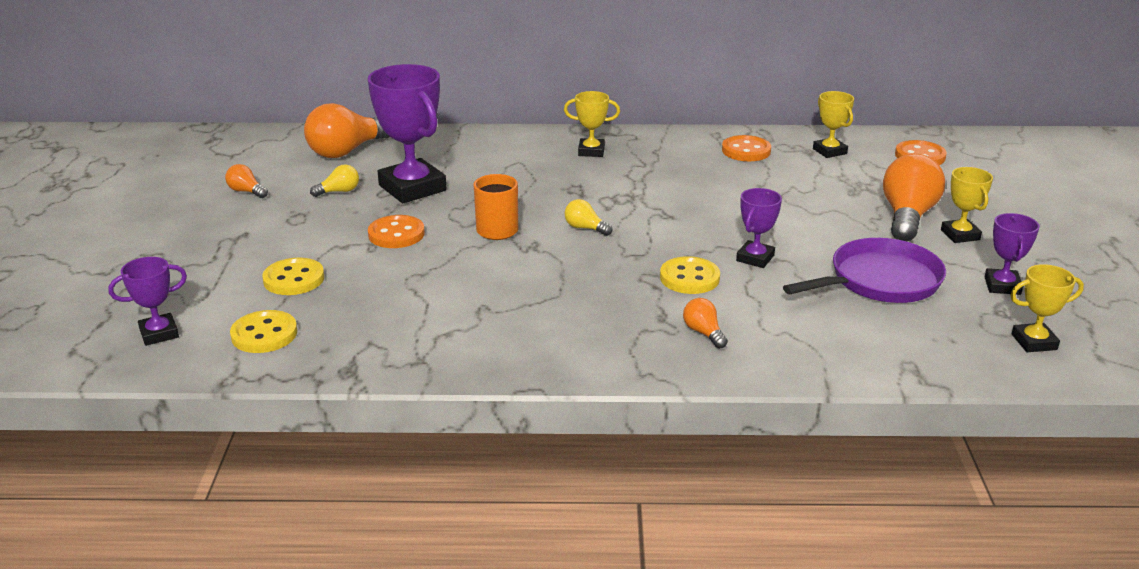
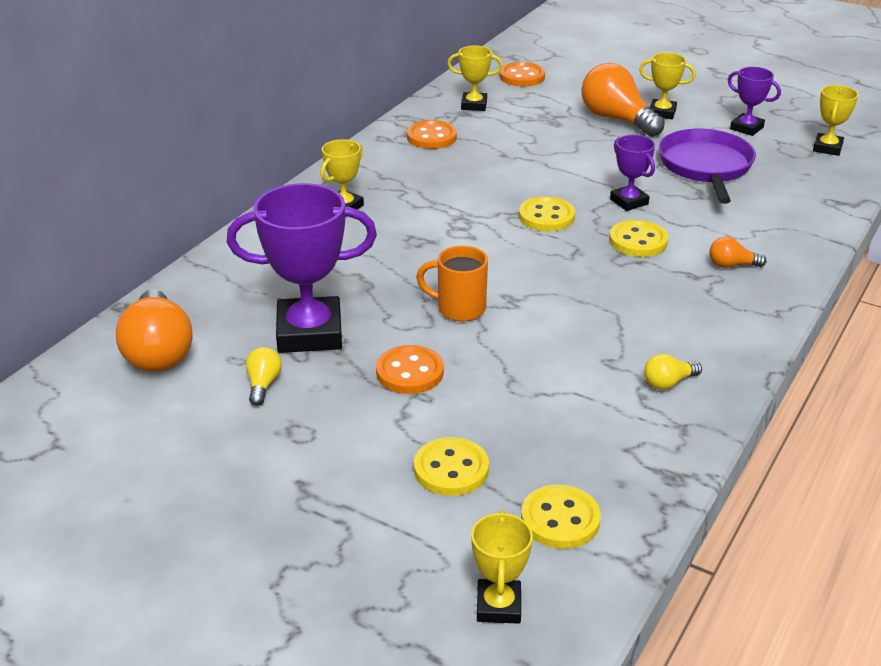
camera: 60 degrees left, 5 degrees up
purple trophy [108,257,187,346] -> yellow trophy [471,510,533,624]
orange light bulb [225,164,268,198] -> none
yellow light bulb [565,199,612,236] -> yellow light bulb moved to [644,354,702,390]
none -> yellow button [519,196,575,232]

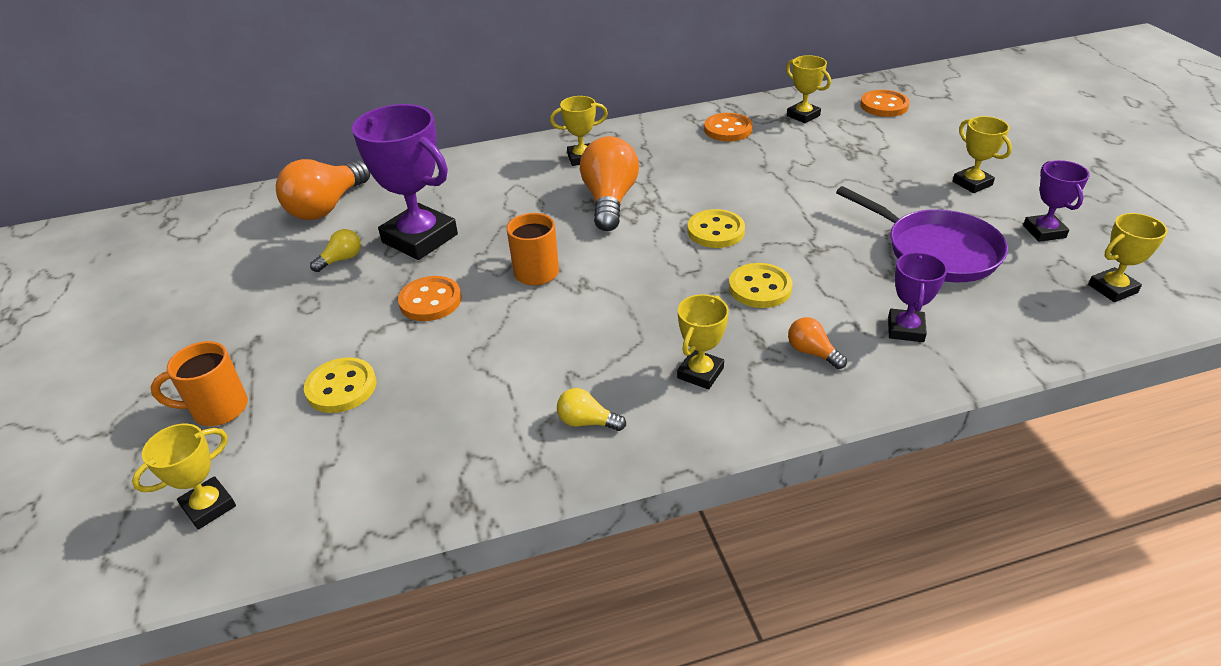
camera: 45 degrees right, 5 degrees up
yellow button [521,485,601,549] -> none
orange light bulb [581,63,665,137] -> orange light bulb moved to [580,136,639,231]
purple trophy [610,135,655,211] -> purple trophy moved to [888,252,947,342]
purple pan [659,128,756,204] -> purple pan turned 90 degrees clockwise [836,186,1008,282]
none -> orange mug [150,341,248,426]
none -> yellow trophy [677,294,729,390]

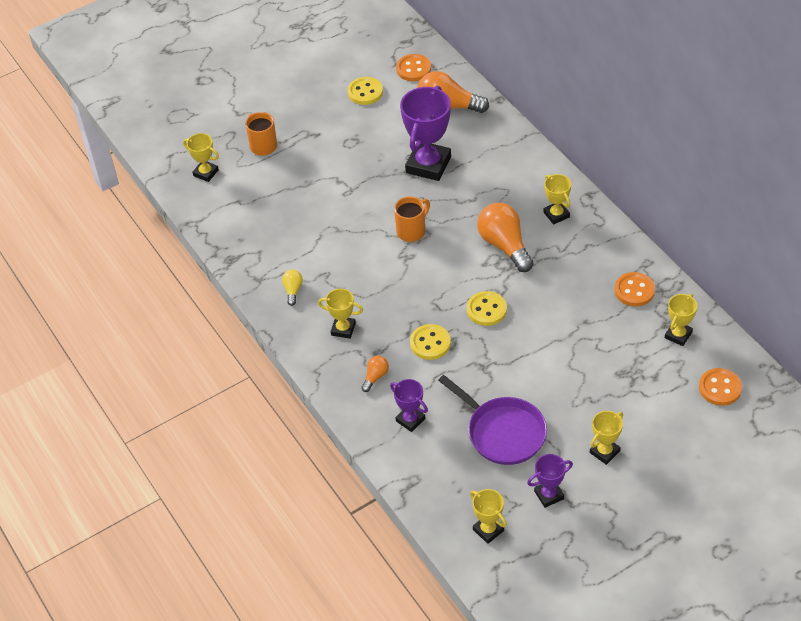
camera: 75 degrees right, 10 degrees up
yellow button [304,357,376,413] -> yellow button moved to [347,77,383,105]
yellow light bulb [310,229,361,272] -> none
orange button [398,276,461,321] -> orange button moved to [396,54,431,81]
orange light bulb [580,136,639,231] -> orange light bulb turned 105 degrees counterclockwise [477,203,533,272]
purple pan [836,186,1008,282] -> purple pan turned 75 degrees counterclockwise [438,375,547,465]
purple trophy [888,252,947,342] -> purple trophy turned 45 degrees clockwise [390,379,428,432]

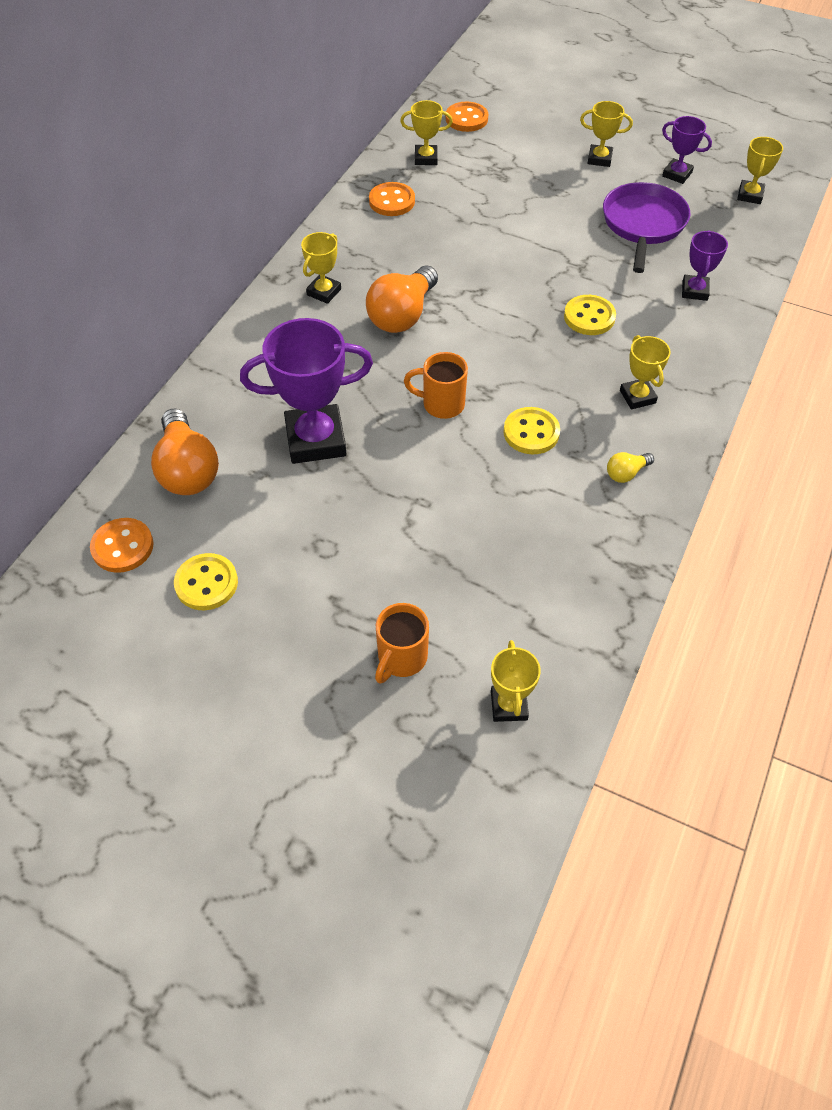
camera: 125 degrees left, 5 degrees up
orange light bulb [361,356,389,392] -> none
yellow button [467,291,507,326] -> yellow button moved to [503,407,560,454]

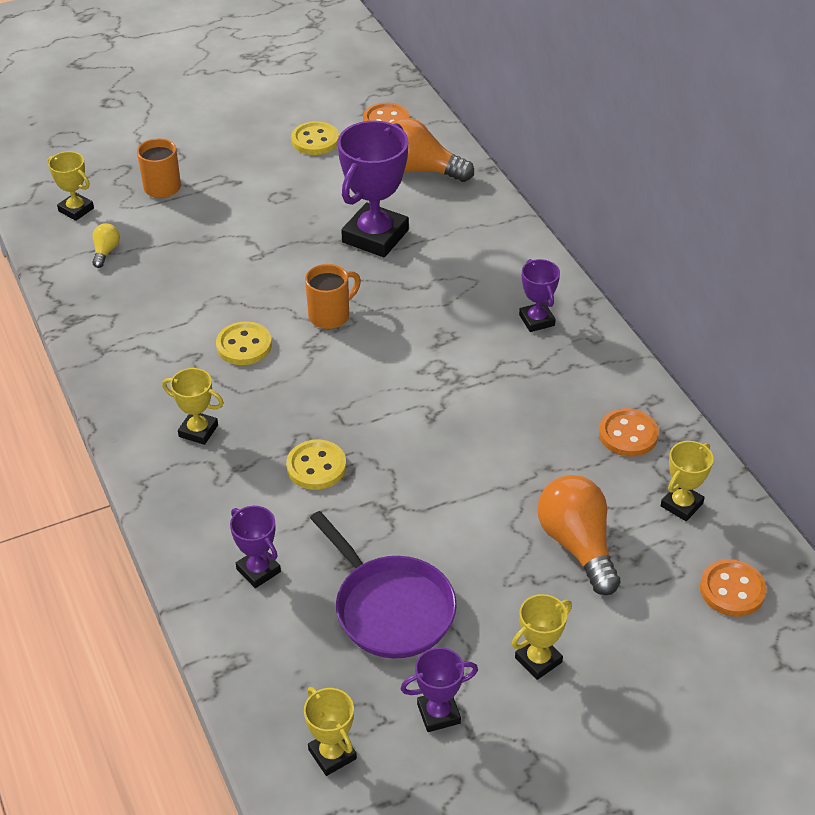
camera: 130 degrees right, 10 degrees down
yellow trophy [301,232,341,304] -> purple trophy [519,259,560,332]
orange light bulb [366,266,438,333] -> orange light bulb moved to [537,475,620,595]
yellow light bulb [607,452,654,483] -> yellow light bulb moved to [92,223,120,268]

